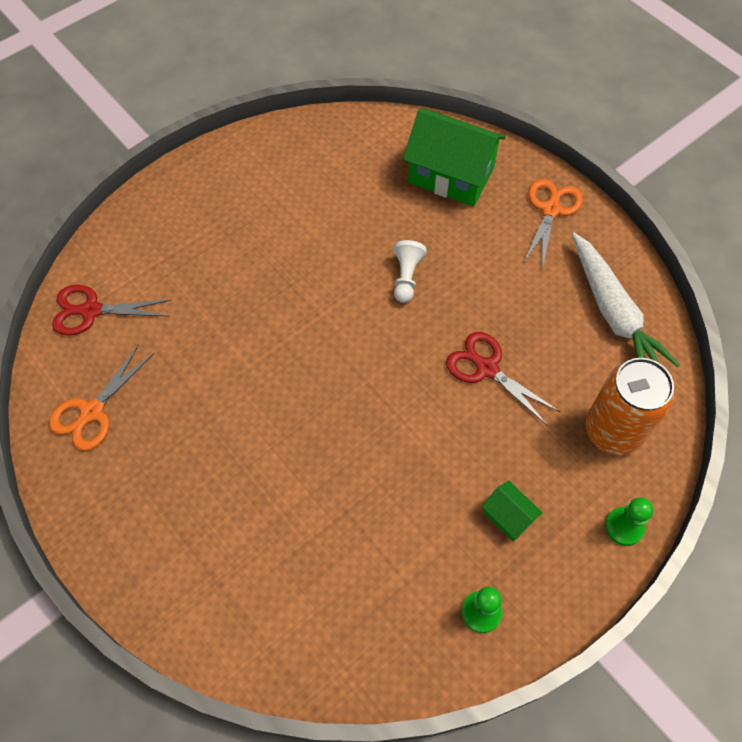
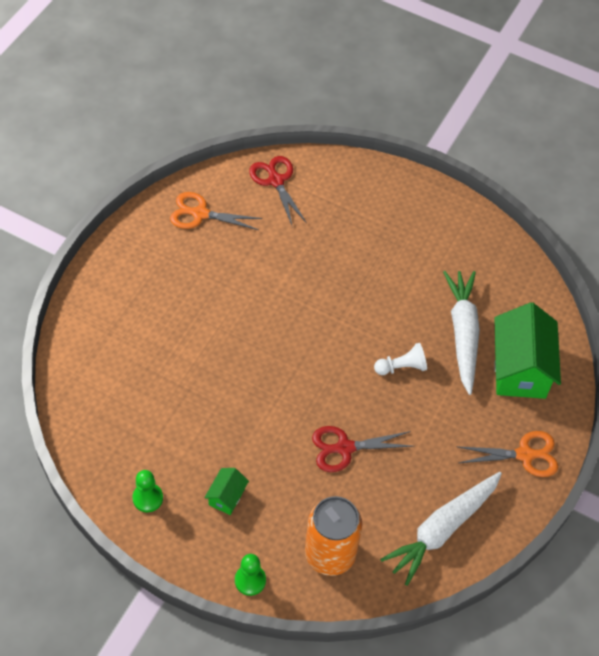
camera: 65 degrees right, 5 degrees down
red scissors [446,332,560,426] -> red scissors turned 120 degrees counterclockwise [312,426,413,472]
none -> white carrot [443,271,480,395]

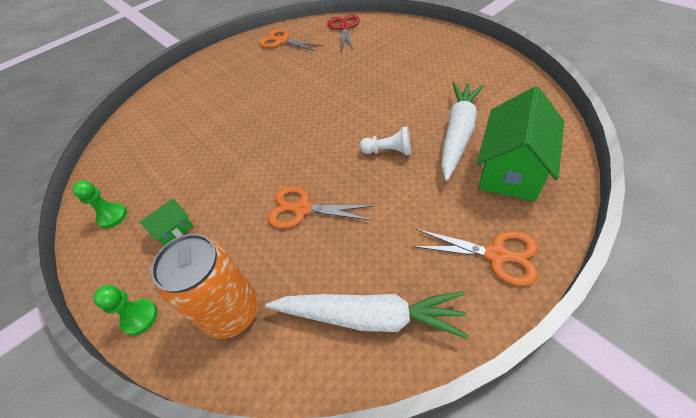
camera: 30 degrees right, 5 degrees down
red scissors [312,426,413,472] -> orange scissors [268,186,373,229]
white carrot [380,472,502,586] -> white carrot turned 150 degrees counterclockwise [265,291,469,339]

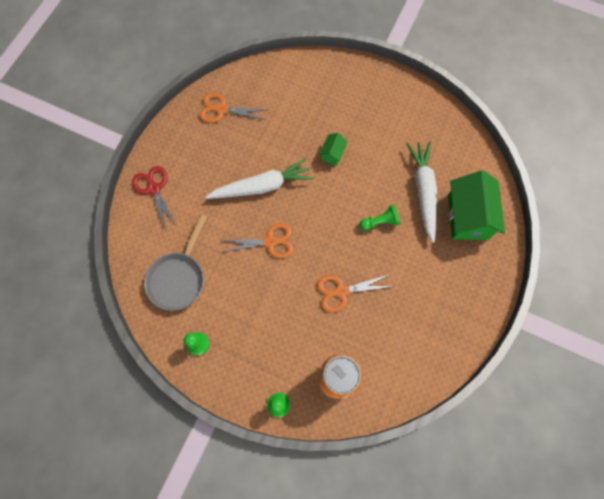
camera: 30 degrees left, 20 degrees up
green house [140,198,193,246] -> green house moved to [319,133,348,166]
white carrot [265,291,469,339] -> white carrot moved to [206,158,313,199]
red scissors [327,15,360,51] -> red scissors moved to [132,166,178,231]
white pawn [359,126,410,155] -> green pawn [360,205,400,231]
orange scissors [413,229,538,286] -> orange scissors moved to [222,223,294,258]
none -> grey pan [144,214,207,311]

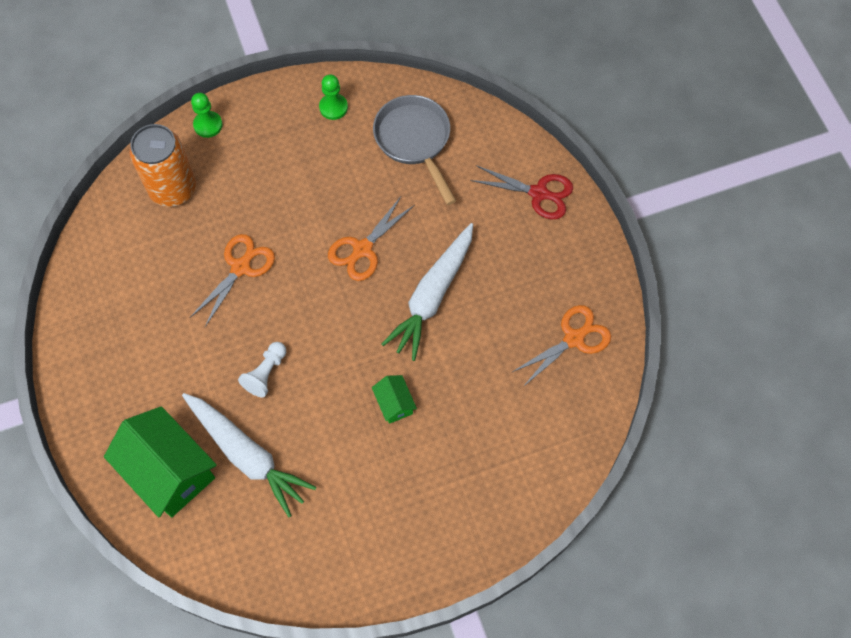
camera: 135 degrees right, 5 degrees down
green pawn [360,205,400,231] -> white pawn [238,342,286,398]

